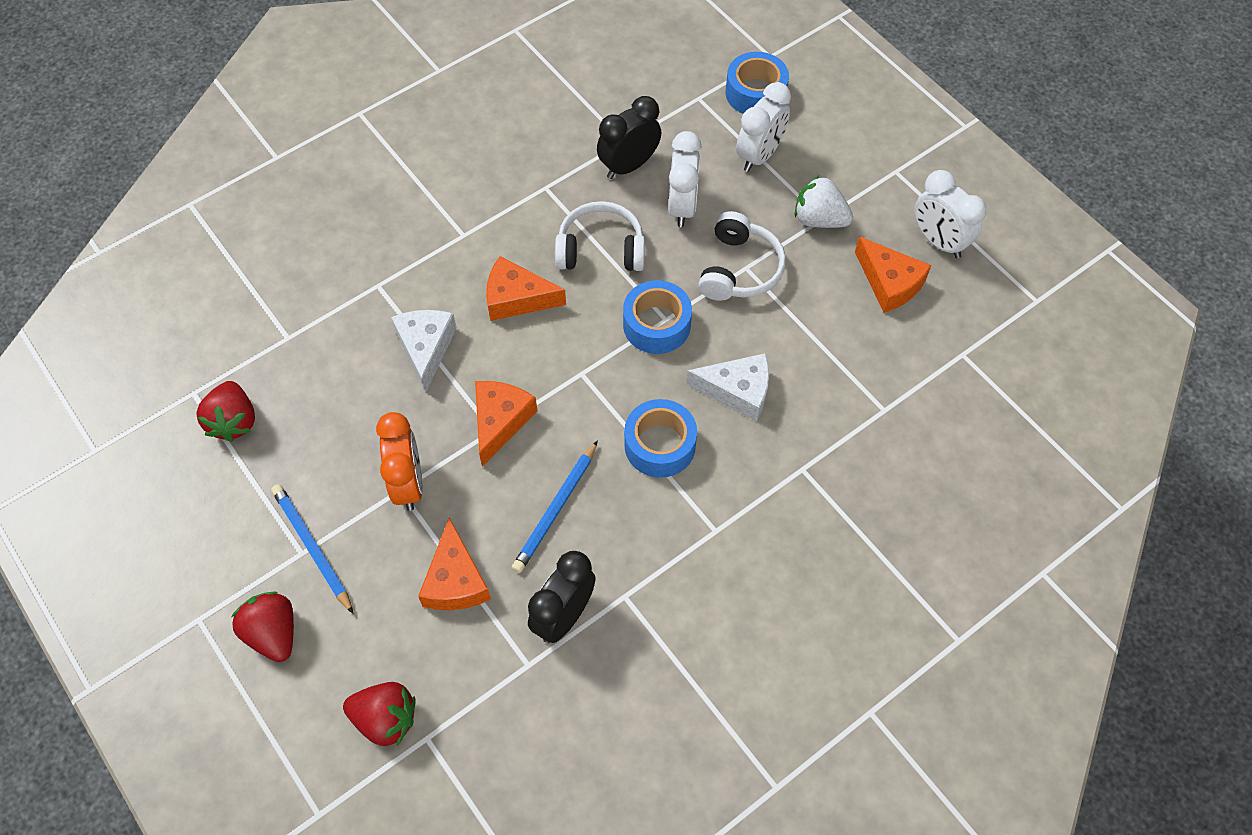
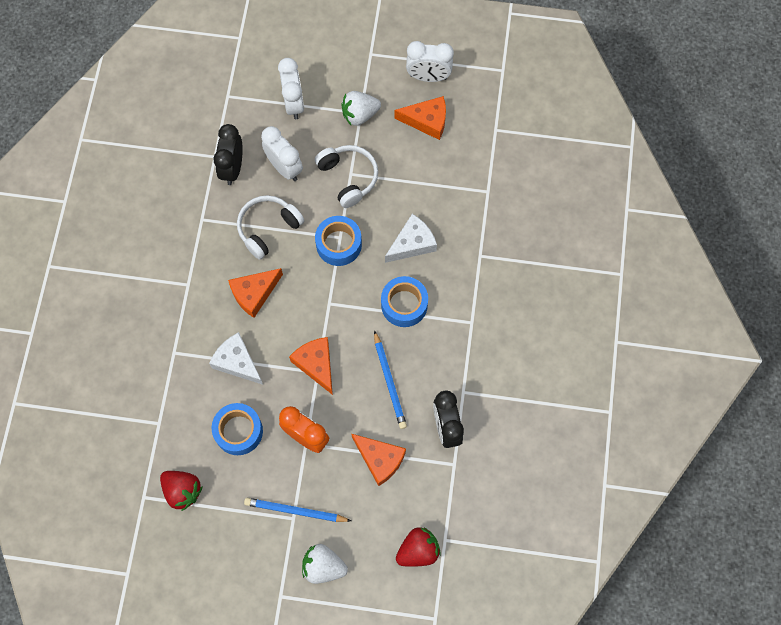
camera: 45 degrees left, 10 degrees up
red strawberry [231,591,294,662] -> white strawberry [302,544,348,584]
blue tape [725,52,789,114] -> blue tape moved to [212,403,263,455]

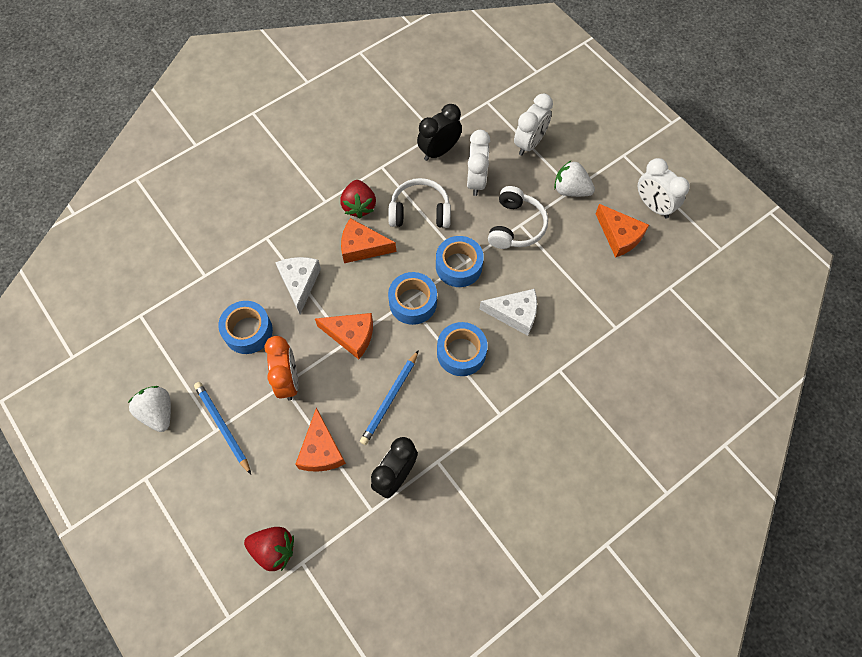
camera: 45 degrees right, 5 degrees down
red strawberry [160,471,203,511] -> red strawberry moved to [340,180,376,218]
orange cheese [289,337,333,395] -> orange cheese turned 90 degrees clockwise [315,313,373,359]
white strawberry [302,544,348,584] -> white strawberry moved to [128,386,171,432]
none -> blue tape [388,272,437,325]

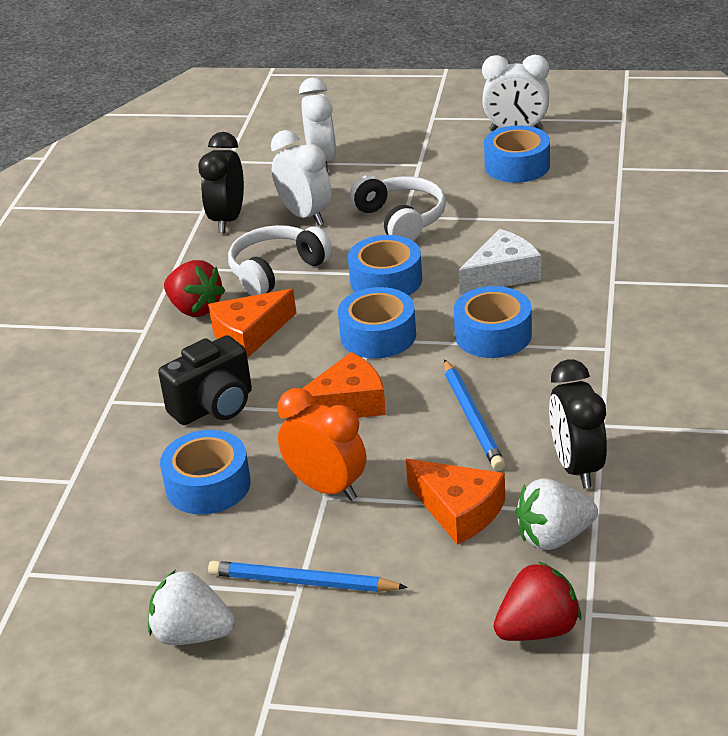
camera: 40 degrees left, 30 degrees down
white cheese [275,257,321,314] -> black camera [158,335,252,425]
white strawberry [554,160,595,197] -> white strawberry moved to [516,478,598,550]
orange cheese [595,204,649,258] -> blue tape [484,125,550,183]

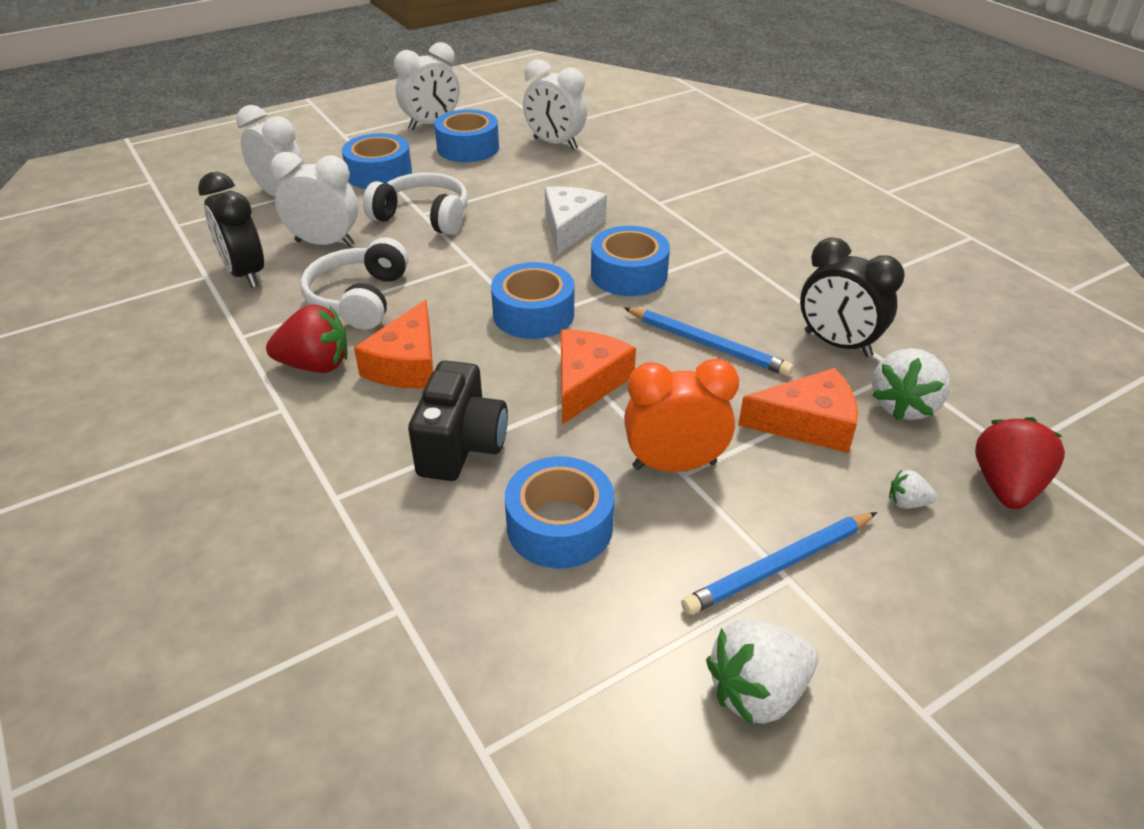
camera: 45 degrees left, 5 degrees up
blue tape [348,235,422,296] -> blue tape moved to [342,133,412,189]
none -> white clock [523,59,587,150]
none -> white strawberry [889,470,937,509]

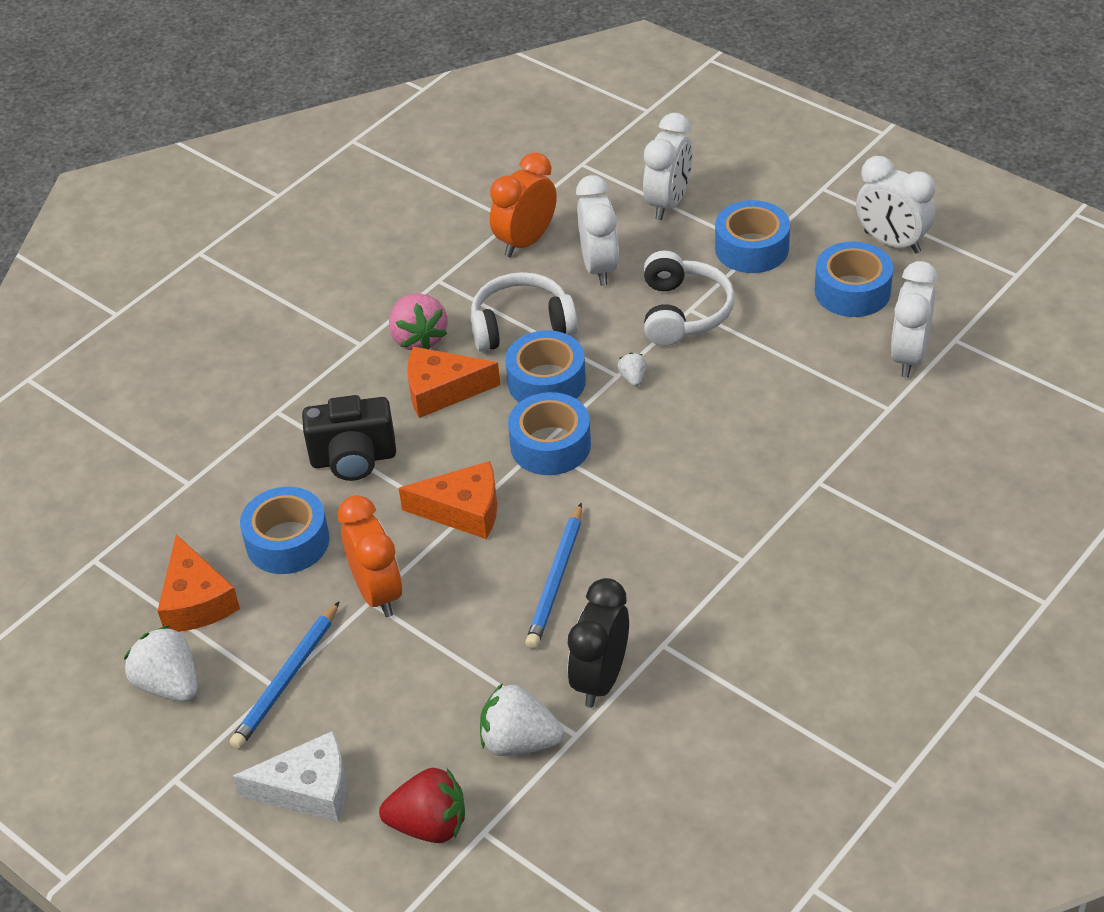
camera: 75 degrees right, 5 degrees up
black clock [198,172,264,288] -> orange clock [490,152,557,257]
red strawberry [266,304,348,373] -> pink strawberry [389,293,448,350]
white cheese [545,187,607,255] -> white cheese moved to [233,731,346,823]
blue tape [591,226,670,296] -> blue tape moved to [505,330,586,402]
blue pencil [681,512,877,615] -> blue pencil turned 105 degrees counterclockwise [229,601,340,749]
orange cheese [738,368,858,453] -> orange cheese moved to [158,534,240,632]
white strawberry [889,470,937,509] -> white strawberry moved to [617,353,647,386]

